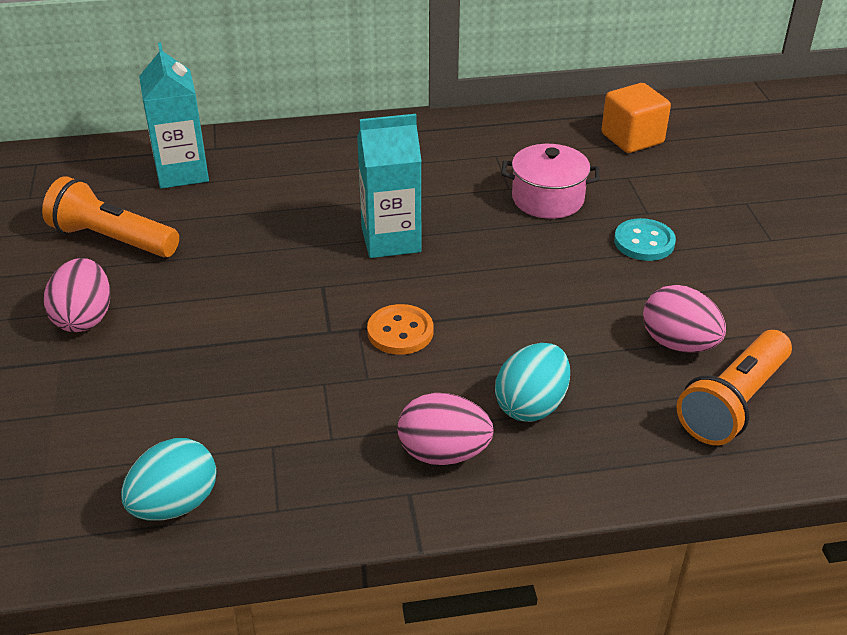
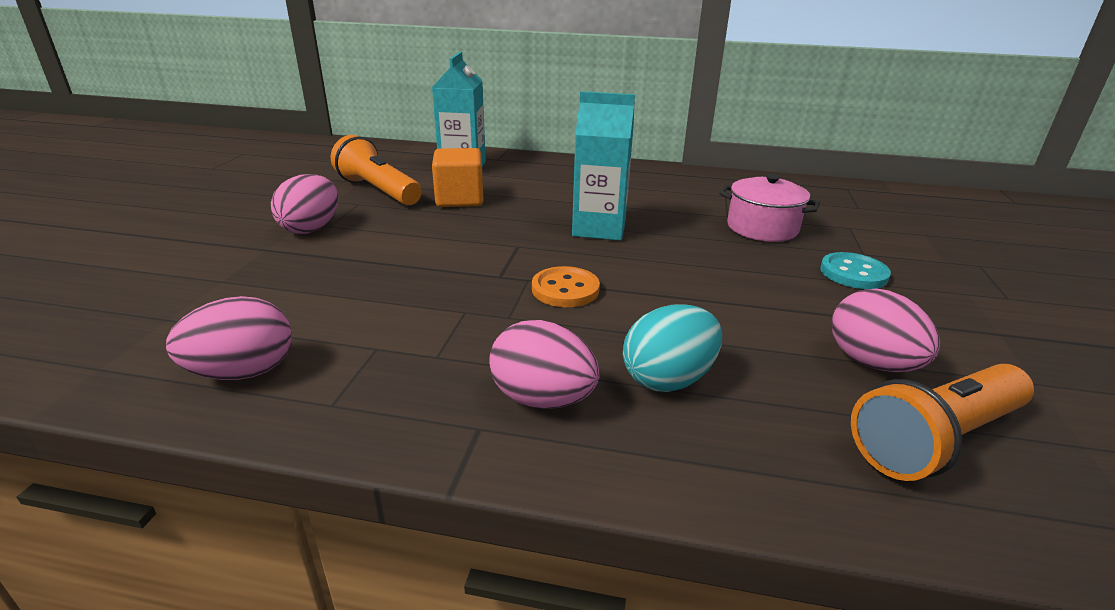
camera: 20 degrees right, 10 degrees down
turquoise egg [121,438,217,521] -> pink egg [166,296,292,380]
orange cube [601,83,671,153] -> orange cube moved to [432,148,484,207]

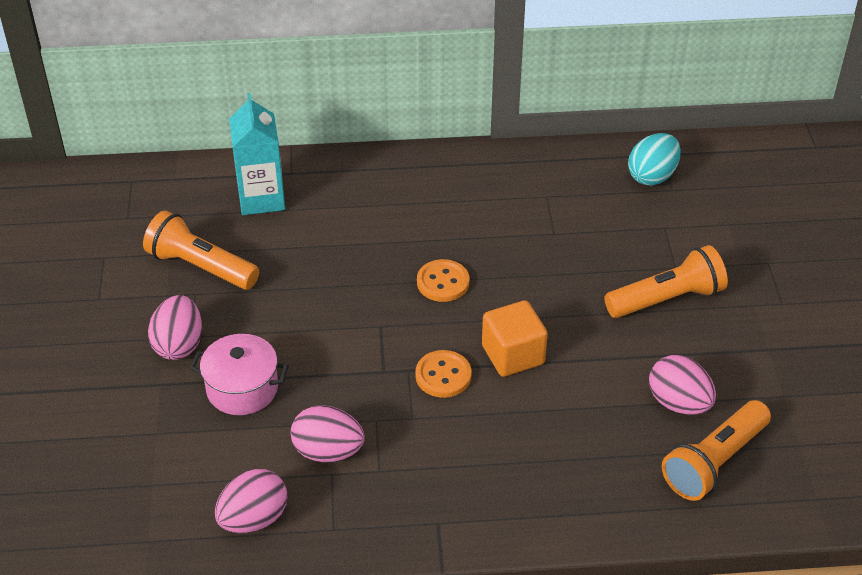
camera: 15 degrees left, 15 degrees up
orange cube [432,148,484,207] -> orange cube moved to [482,300,548,377]
pink egg [489,320,600,409] -> pink egg moved to [291,405,365,462]
turquoise carton [572,91,635,241] -> orange button [417,259,469,302]
turquoise egg [623,304,722,392] -> turquoise egg moved to [628,133,681,186]
pink pot [719,174,820,242] -> pink pot moved to [190,334,289,415]
turquoise button [820,252,891,289] -> orange flashlight [605,245,728,318]

